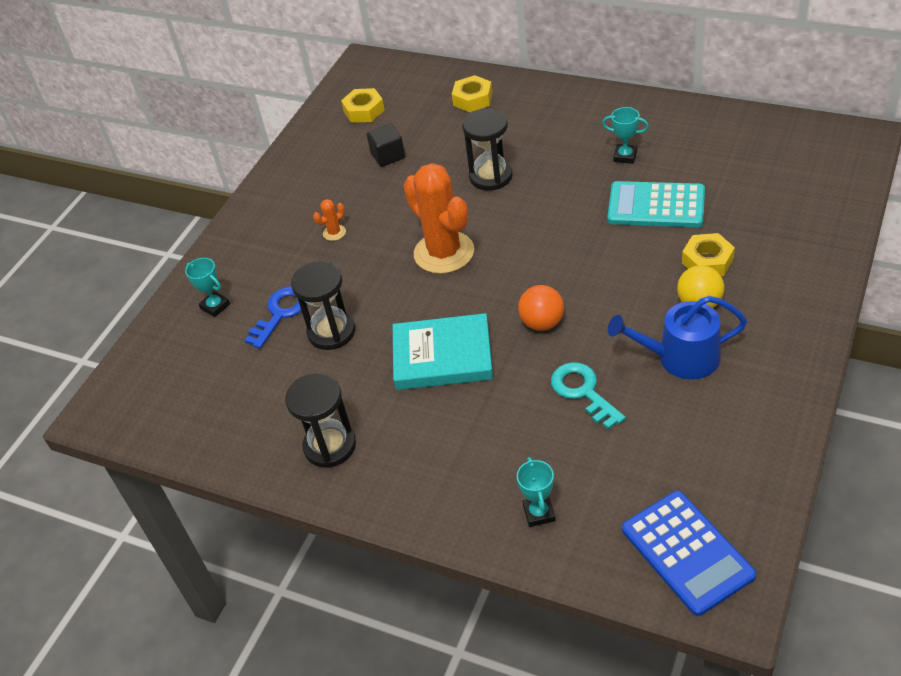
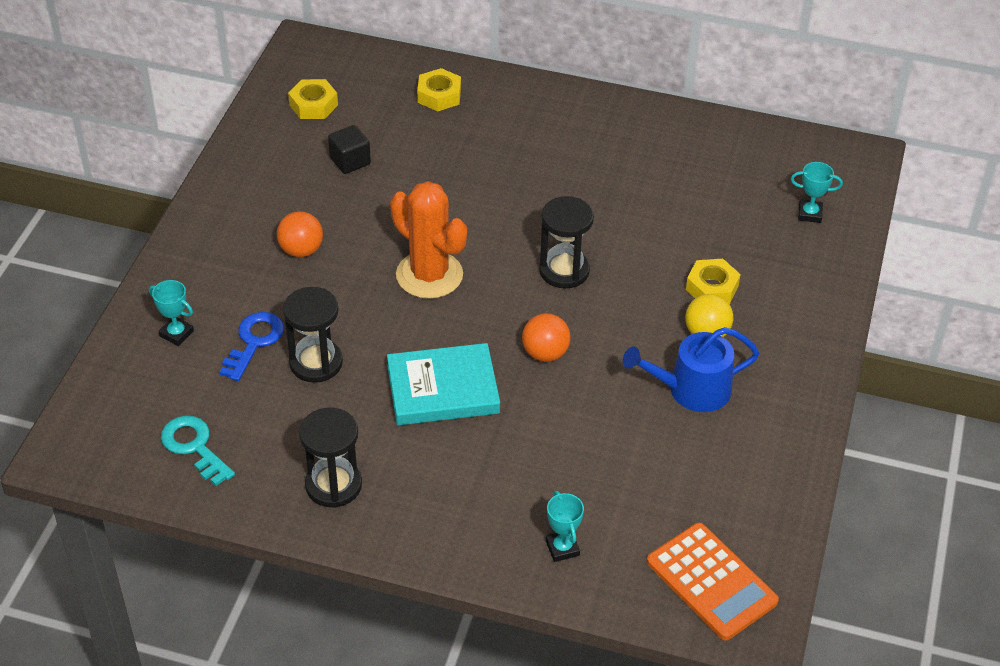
camera: 15 degrees left, 0 degrees up
orange cactus [313,199,346,241] -> orange ball [277,211,323,257]
black hourglass [462,108,513,191] -> black hourglass moved to [539,196,594,289]
turquoise key [551,362,626,430] -> turquoise key moved to [161,416,235,486]
turquoise trophy [602,107,649,164] -> turquoise trophy moved to [791,162,843,223]
turquoise calculator [607,181,705,227] -> none
blue calculator [622,491,756,616] -> orange calculator [647,523,779,640]

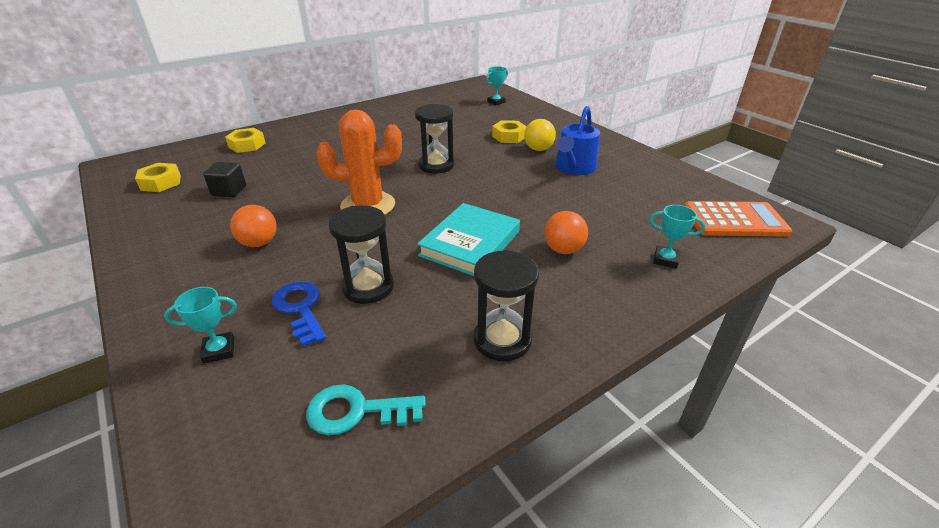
camera: 50 degrees left, 10 degrees down
orange ball [522,313,571,362] -> orange ball moved to [544,211,588,254]

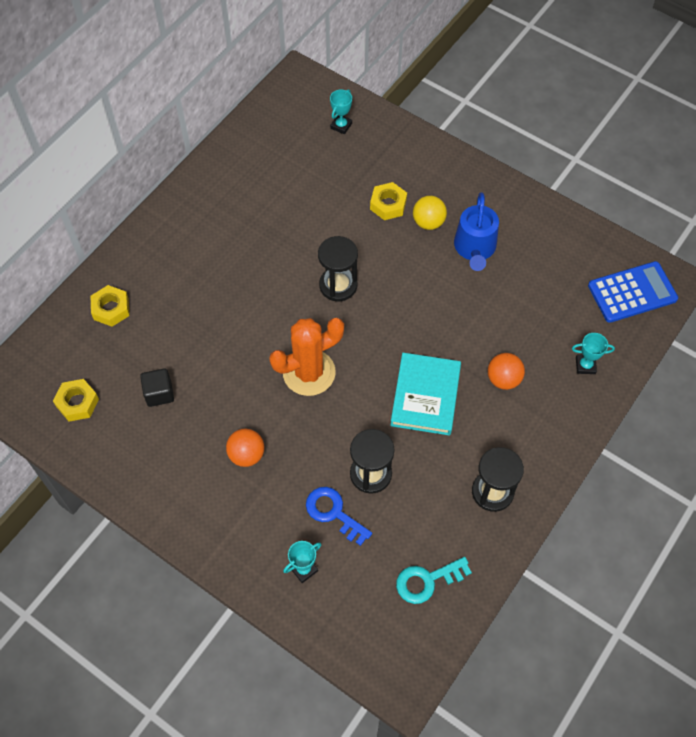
camera: 20 degrees left, 25 degrees up
orange calculator [684,201,792,237] -> blue calculator [588,261,678,323]

